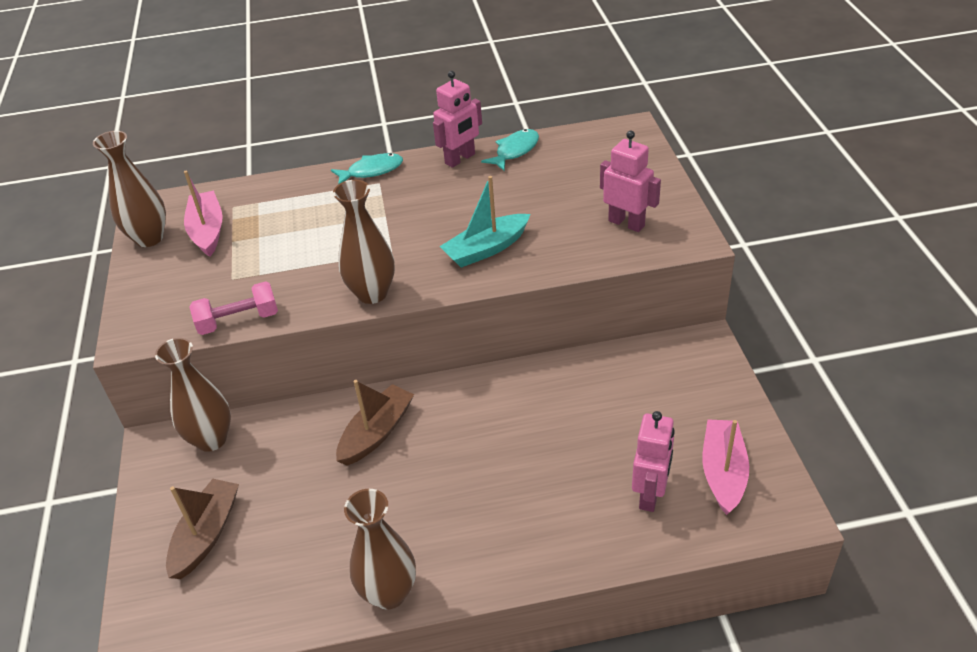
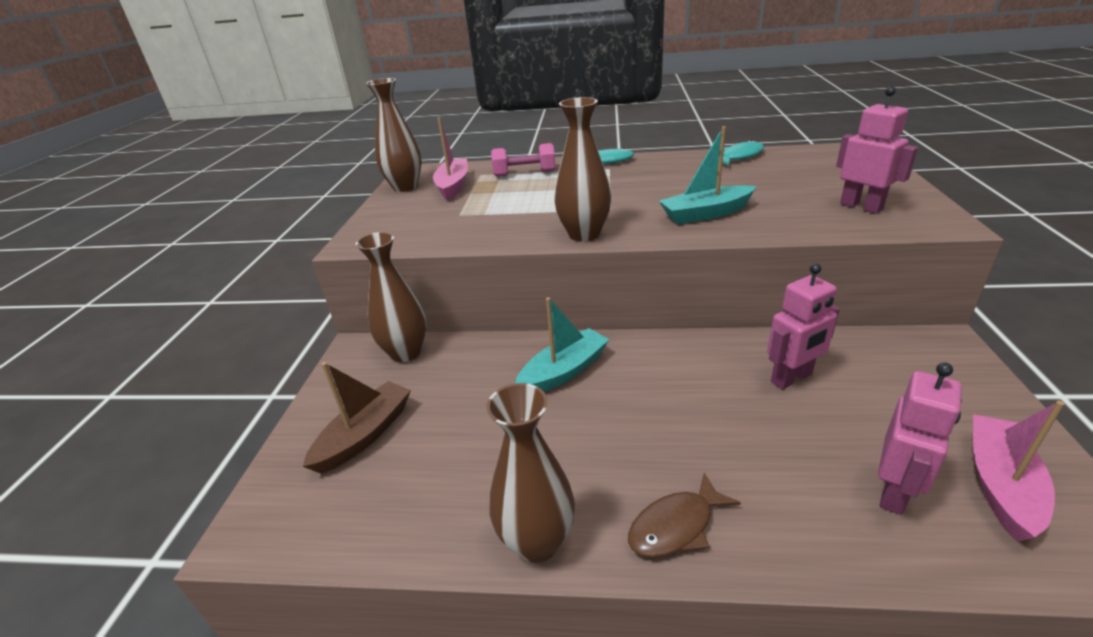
camera: 15 degrees right, 10 degrees down
pink dumbbell [189,281,278,335] -> pink dumbbell moved to [491,143,556,177]
brown boat [336,380,414,466] -> turquoise boat [515,297,610,392]
pink robot [433,71,482,168] -> pink robot moved to [767,264,840,389]
none -> brown fish [628,473,741,558]

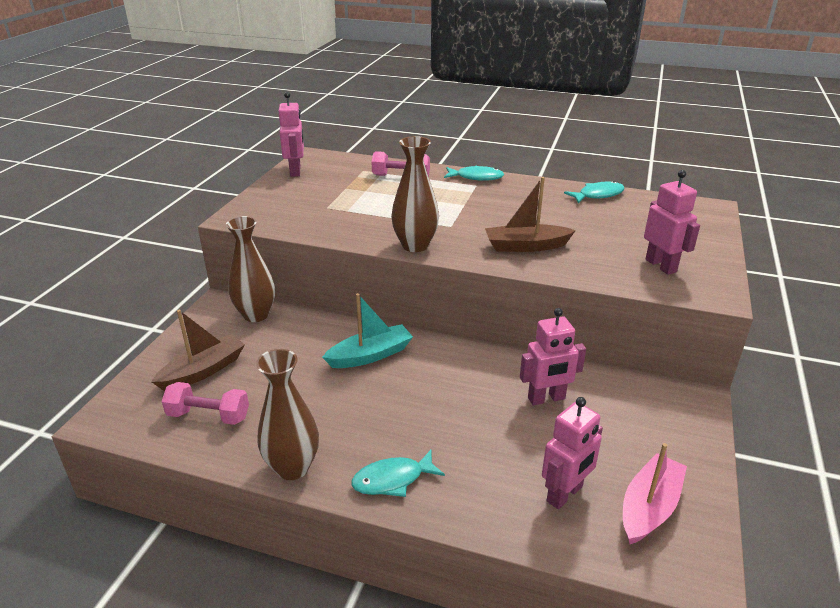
camera: 10 degrees right, 0 degrees up
brown vase [366,78,422,192] -> pink robot [278,92,304,177]
pink boat [433,117,468,201] -> none
brown fish [628,473,741,558] -> turquoise fish [351,450,445,497]
turquoise boat [659,126,757,224] -> brown boat [485,177,576,252]
none -> pink dumbbell [162,382,249,425]

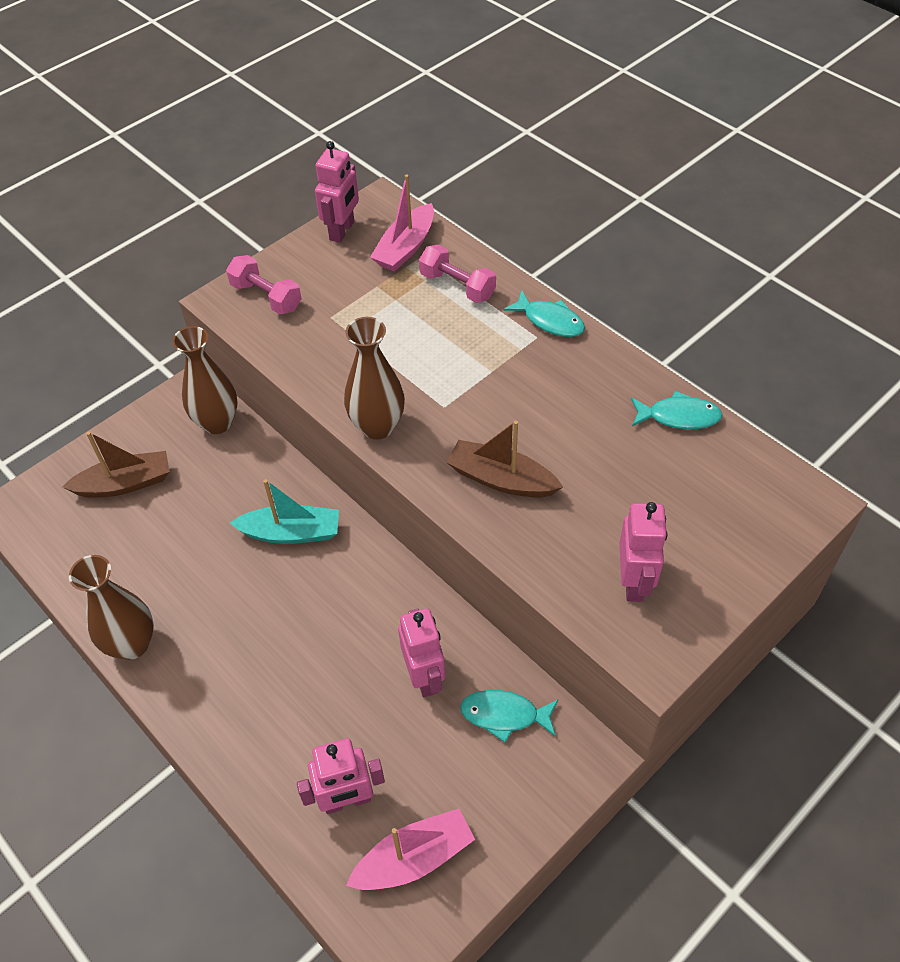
camera: 30 degrees right, 20 degrees up
pink dumbbell [162,382,249,425] -> pink dumbbell moved to [226,255,302,314]
turquoise fish [351,450,445,497] -> turquoise fish moved to [460,690,558,742]
pink robot [520,308,586,405] -> pink robot turned 120 degrees counterclockwise [398,608,445,697]
none -> pink boat [370,174,434,272]

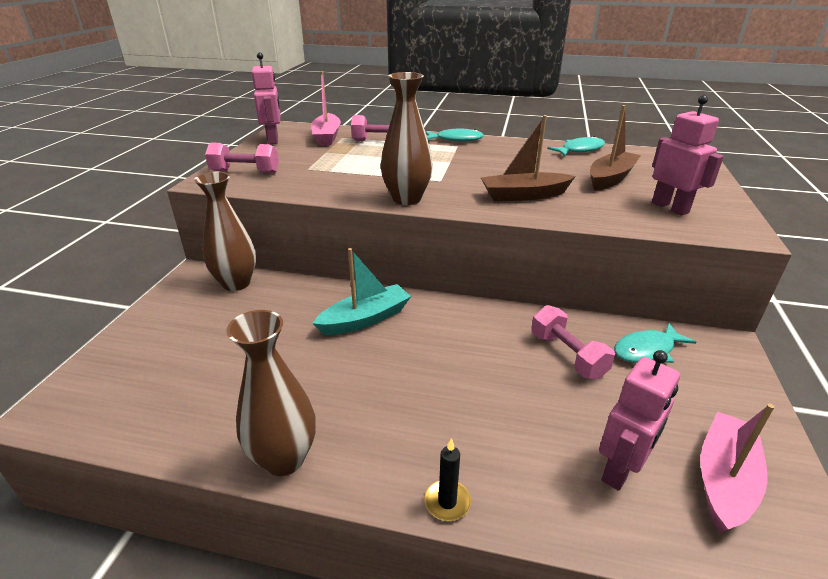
camera: 35 degrees left, 20 degrees down
brown boat [63,432,170,498] -> brown boat moved to [590,105,641,191]
pink robot [398,608,445,697] -> pink dumbbell [531,305,615,380]
none -> black candle [424,438,471,521]

